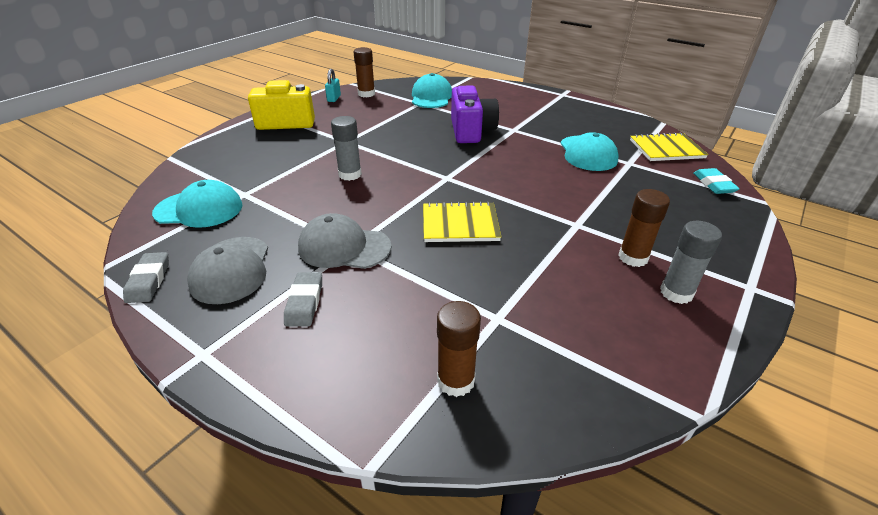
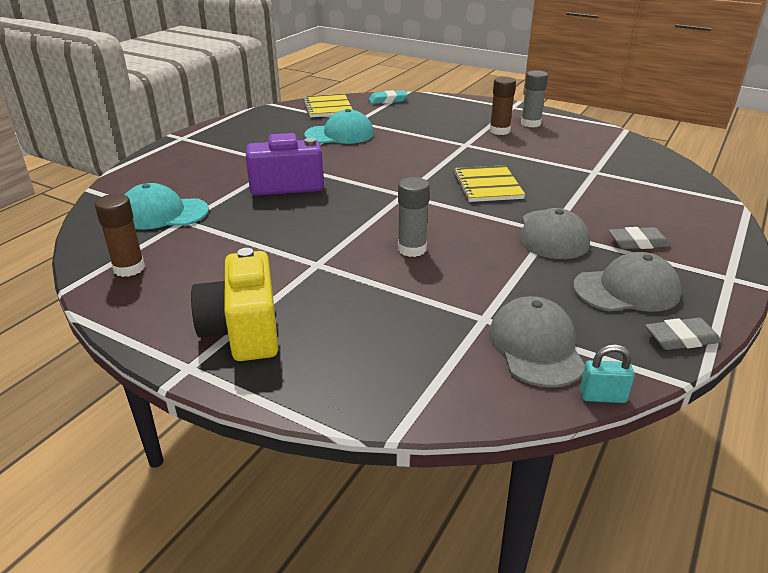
camera: 95 degrees left, 5 degrees down
turquoise cap [152,180,242,228] -> grey cap [489,296,585,387]
turquoise padlock [325,69,341,102] -> turquoise padlock moved to [580,344,635,403]
brown glue stick [437,301,481,397] -> none

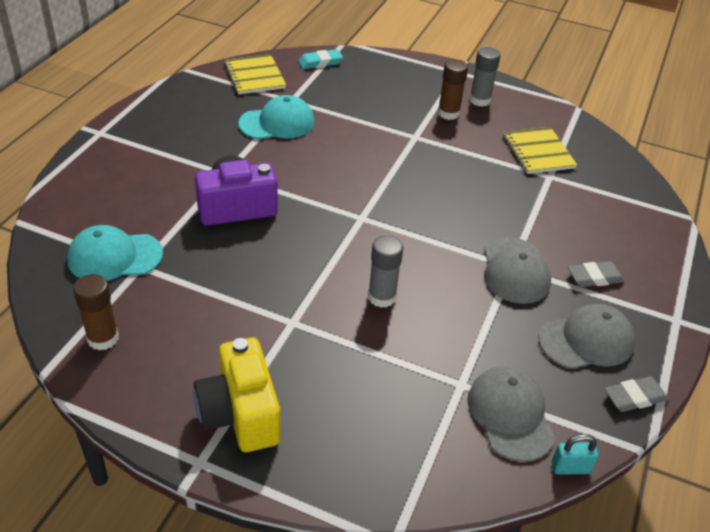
camera: 10 degrees left, 10 degrees up
yellow notebook [453,165,525,202] -> yellow notebook moved to [503,127,577,174]

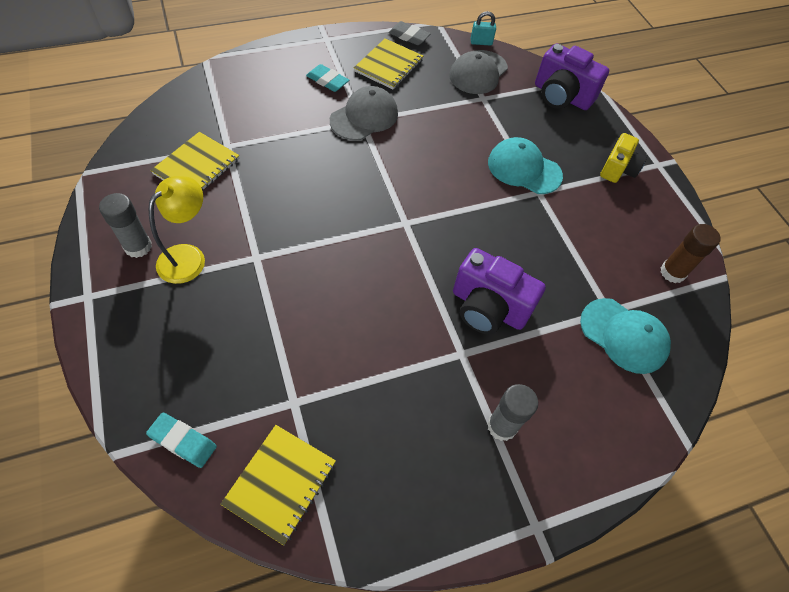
camera: 135 degrees left, 15 degrees up
yellow camera [194,337,281,452] -> yellow camera [600,133,647,183], size x0.65
turquoise cap [238,95,315,139] -> turquoise cap moved to [488,137,563,194]
grey glue stick [368,235,403,308] -> grey glue stick moved to [487,384,538,441]
brown glue stick [438,59,468,120] -> yellow lamp [149,176,205,284]
grey cap [538,304,635,369] -> yellow notebook [354,38,423,89]
turquoise padlock [552,434,599,475] -> turquoise padlock turned 45 degrees counterclockwise [471,11,496,46]
grey eraser [568,261,625,287] -> turquoise eraser [306,64,349,92]
none -> purple camera [535,43,609,110]

